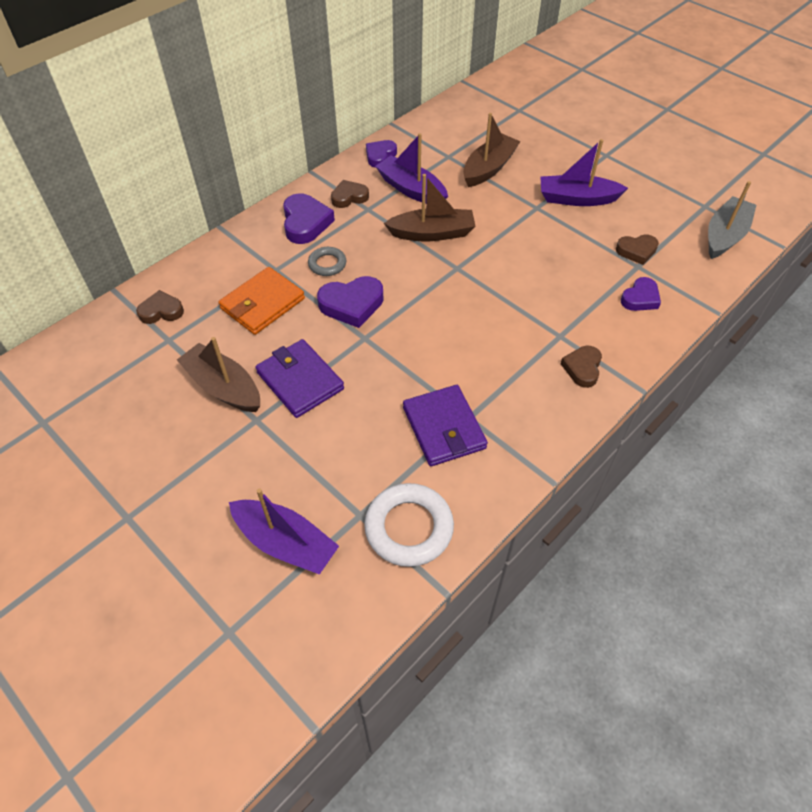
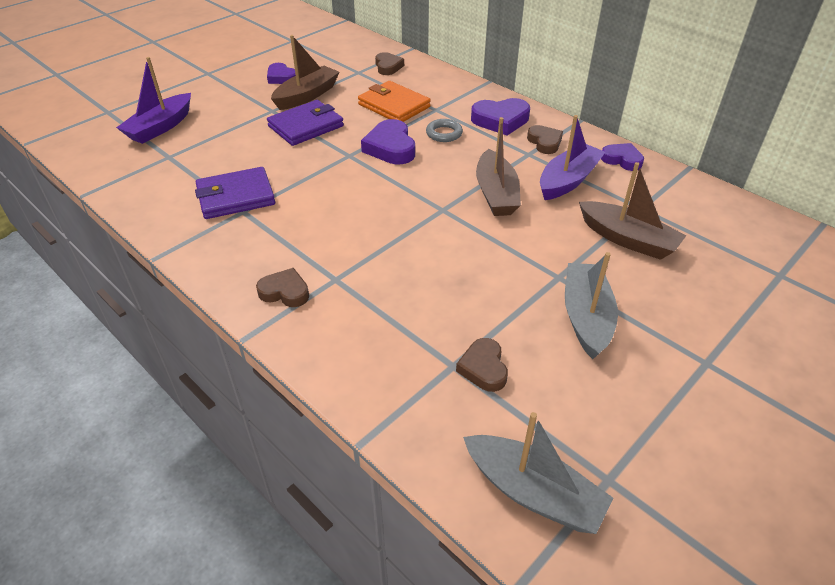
camera: 90 degrees right, 10 degrees down
white ring [364,483,454,567] -> none
purple boat [540,139,628,206] -> grey boat [565,252,618,359]
purple heart [621,277,661,311] -> purple heart moved to [267,63,296,84]

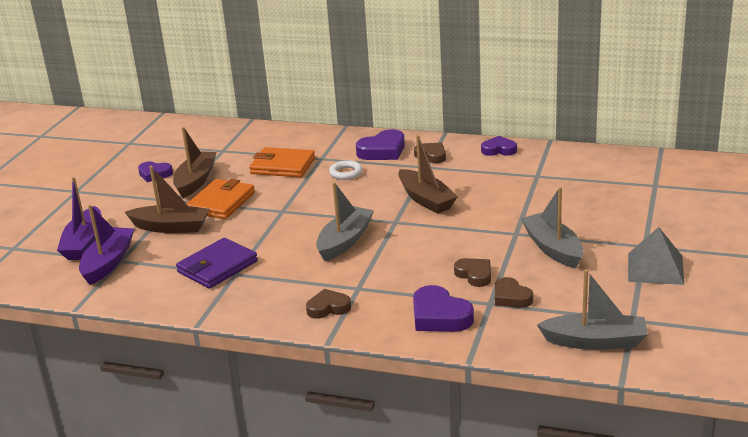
camera: 25 degrees left, 15 degrees down
purple wallet [267,100,344,146] -> orange wallet [187,179,255,219]
purple heart [361,119,415,164] -> purple heart moved to [413,285,474,332]
brown heart [375,52,404,75] -> brown heart moved to [454,258,491,287]
grey ring [426,119,463,142] -> white ring [329,160,362,180]
purple boat [540,115,605,200] -> purple boat moved to [79,204,134,285]
brown boat [579,162,687,260] -> brown boat moved to [125,166,210,233]
none -> grey boat [316,182,374,261]
none -> grey pyramid [628,227,684,285]

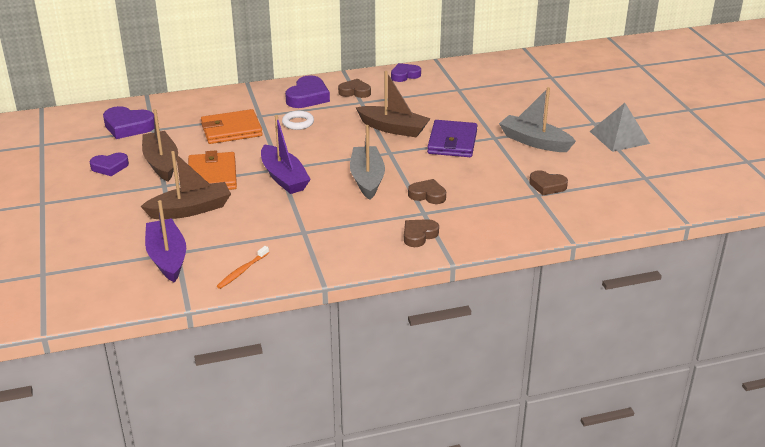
camera: 35 degrees left, 5 degrees up
purple boat [57,177,102,260] -> purple boat moved to [261,115,311,194]
purple wallet [176,238,258,289] -> purple wallet moved to [427,120,477,157]
purple heart [413,285,474,332] -> purple heart moved to [103,106,154,139]
brown heart [454,258,491,287] -> brown heart moved to [408,179,446,204]
grey boat [537,269,648,350] -> none
none -> orange toothbrush [217,246,269,289]

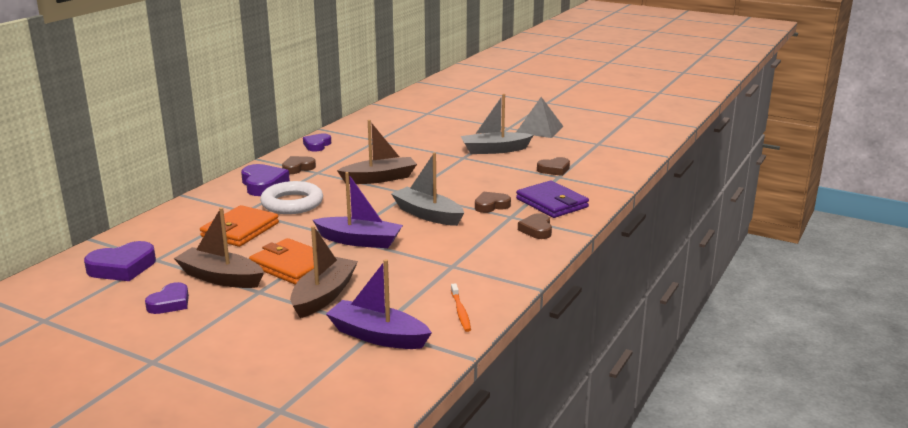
camera: 45 degrees left, 10 degrees down
white ring [282,111,314,130] -> white ring [260,181,323,214], size x1.77
purple wallet [427,120,477,157] -> purple wallet moved to [516,180,589,218]

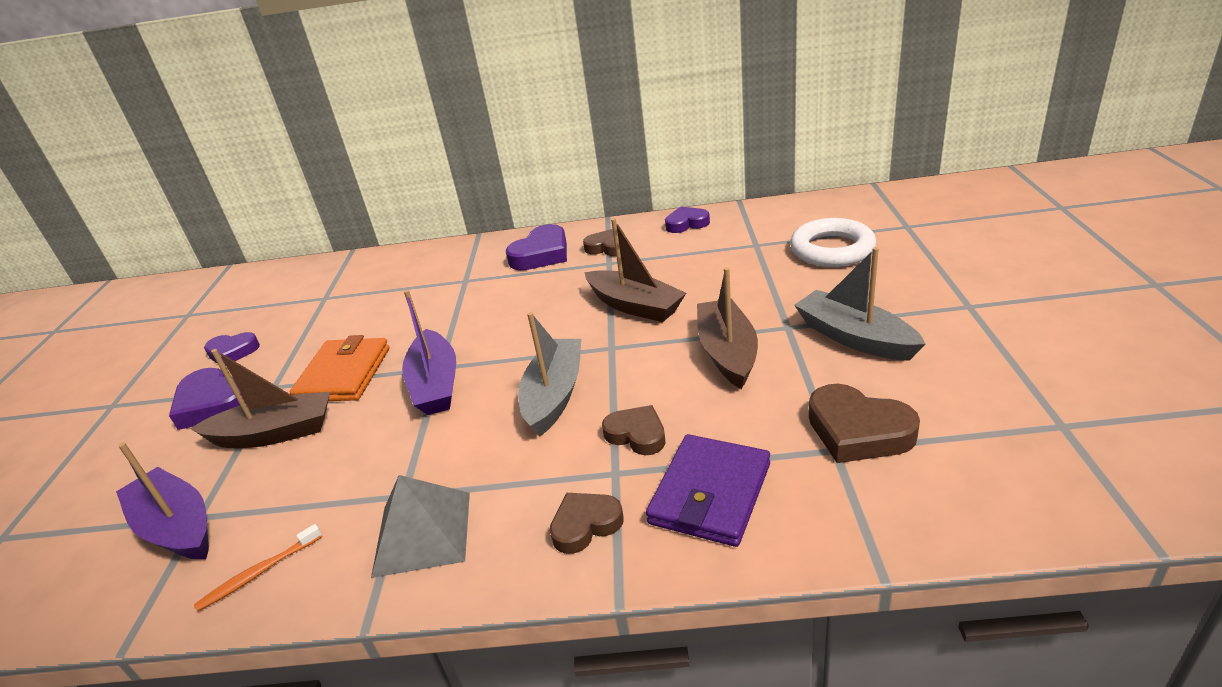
camera: 65 degrees right, 10 degrees up
purple heart [84,241,156,281] -> purple heart moved to [169,368,246,430]
brown boat [174,207,264,288] -> brown boat moved to [697,267,758,389]
orange wallet [200,205,279,247] -> none
white ring [260,181,323,214] -> white ring moved to [790,218,876,267]
purple boat [326,259,432,349] -> purple boat turned 45 degrees counterclockwise [116,442,209,560]
grey pyramid [516,97,564,138] -> grey pyramid moved to [371,475,470,578]
brown heart [537,157,570,176] -> brown heart [809,384,920,463], size x1.52

